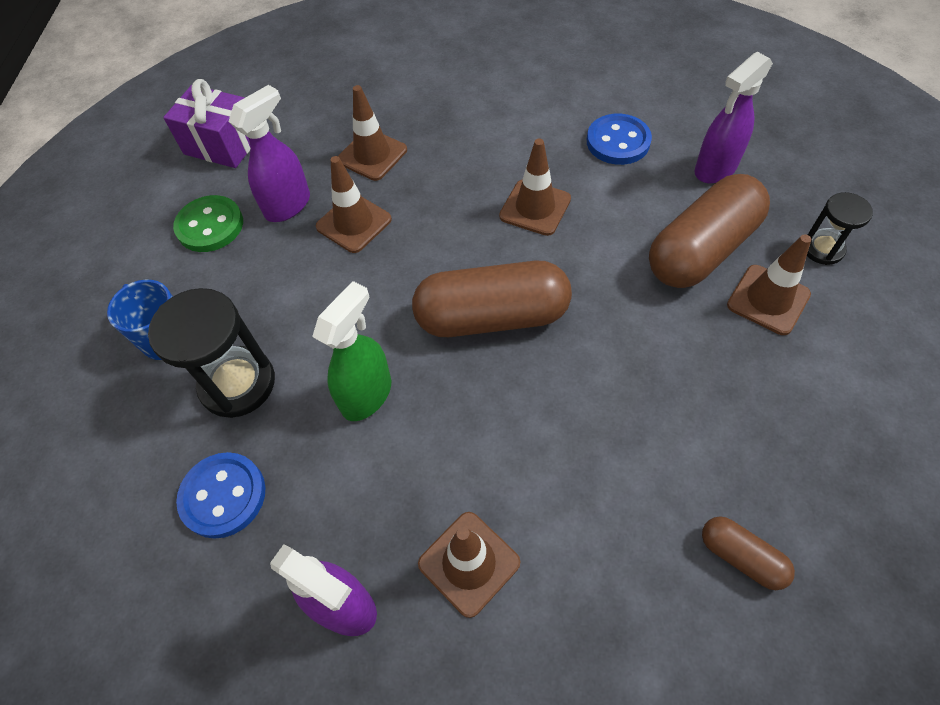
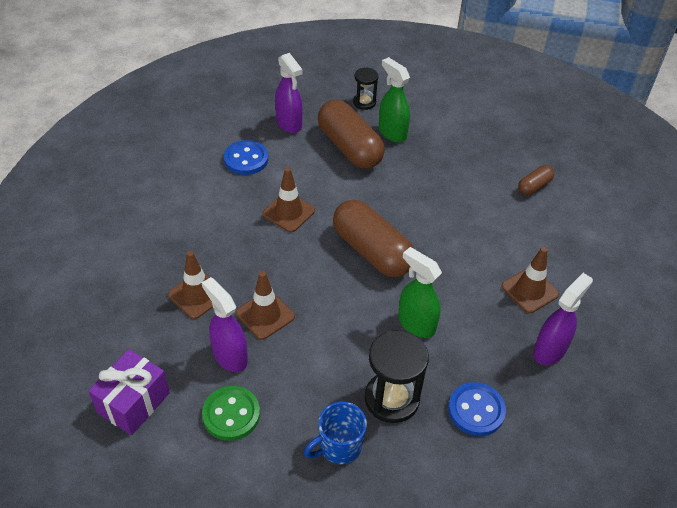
camera: 85 degrees left, 10 degrees down
brown capsule [412,260,572,337] -> brown capsule turned 45 degrees counterclockwise [333,200,414,277]
brown traffic cone [727,234,811,335] -> green spray bottle [379,57,410,142]

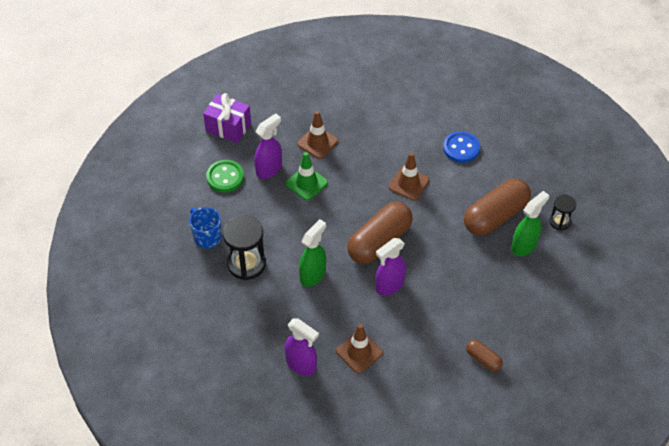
camera: 85 degrees right, 5 degrees up
brown traffic cone [236,271,295,340] -> green traffic cone [286,152,328,201]
purple spray bottle [275,53,303,133] -> purple spray bottle moved to [376,238,406,295]
blue button [448,382,506,436] -> none

